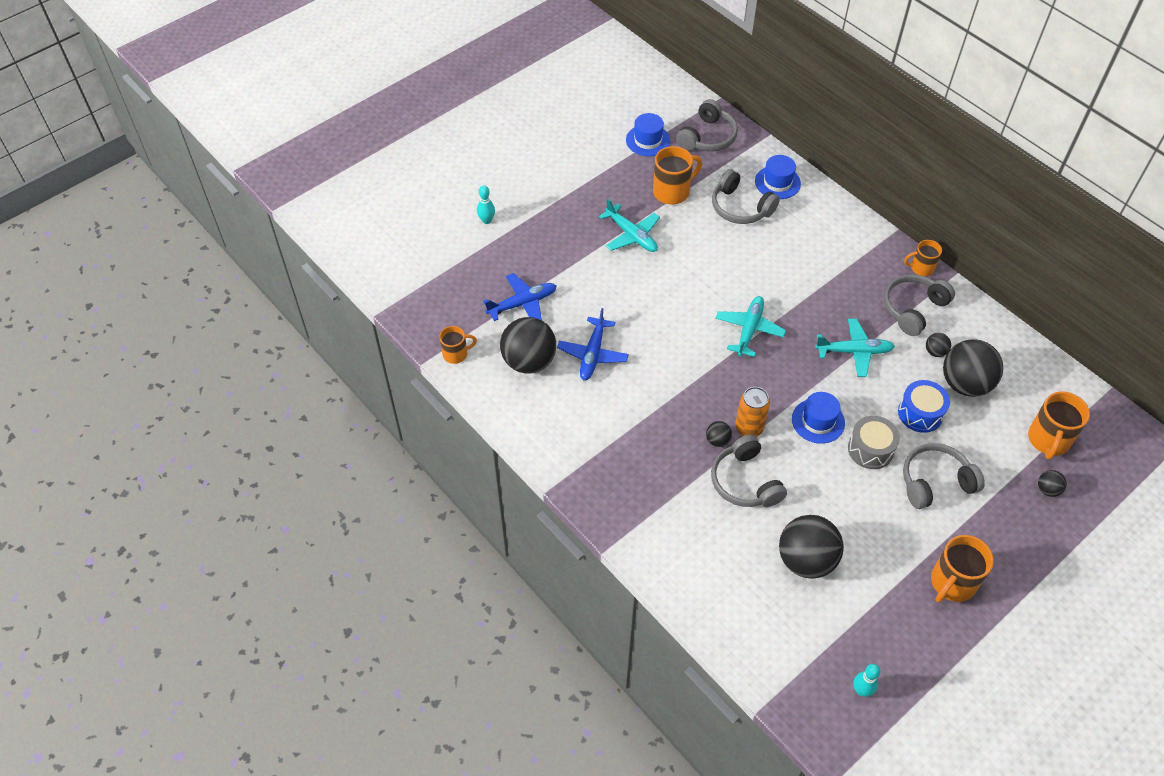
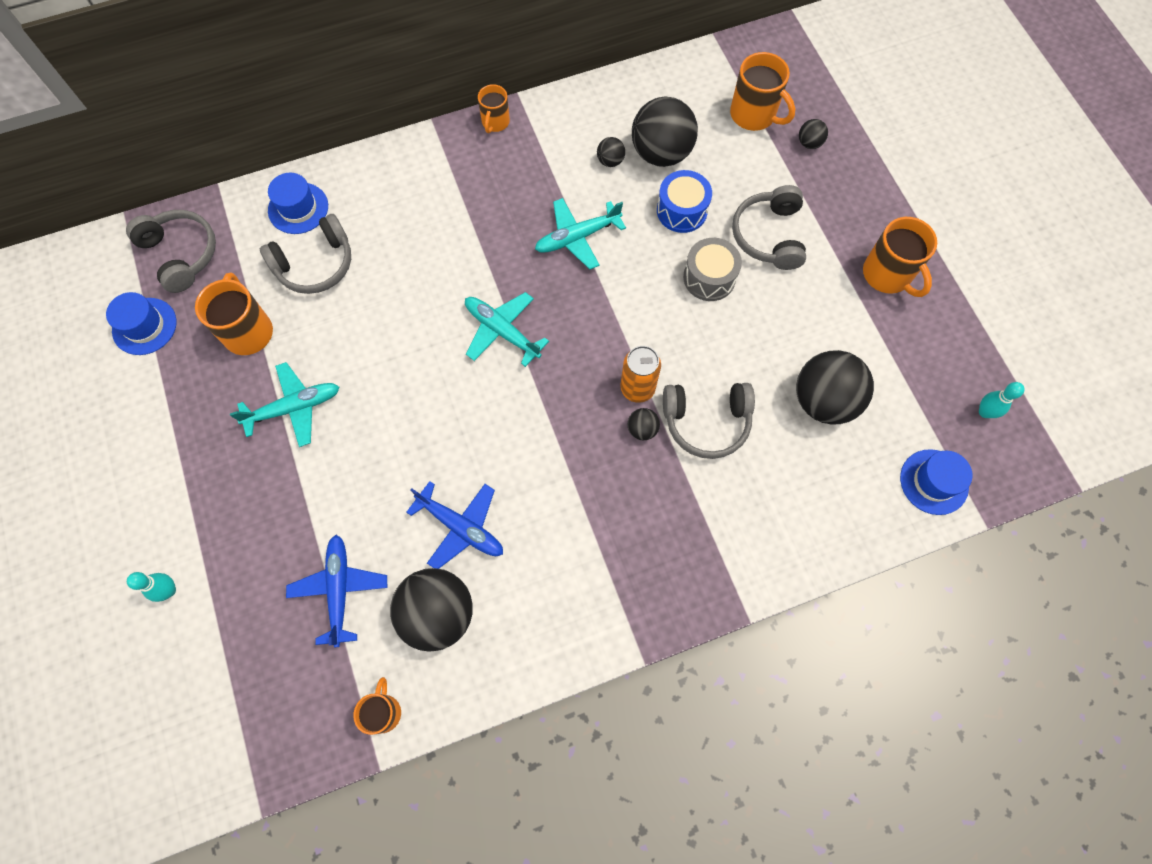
camera: 70 degrees left, 15 degrees up
blue hat [792,392,845,444] -> blue hat moved to [900,449,973,515]
turquoise plane [815,319,895,377] -> turquoise plane turned 135 degrees counterclockwise [535,198,626,269]
grey headphones [884,274,955,336] -> none

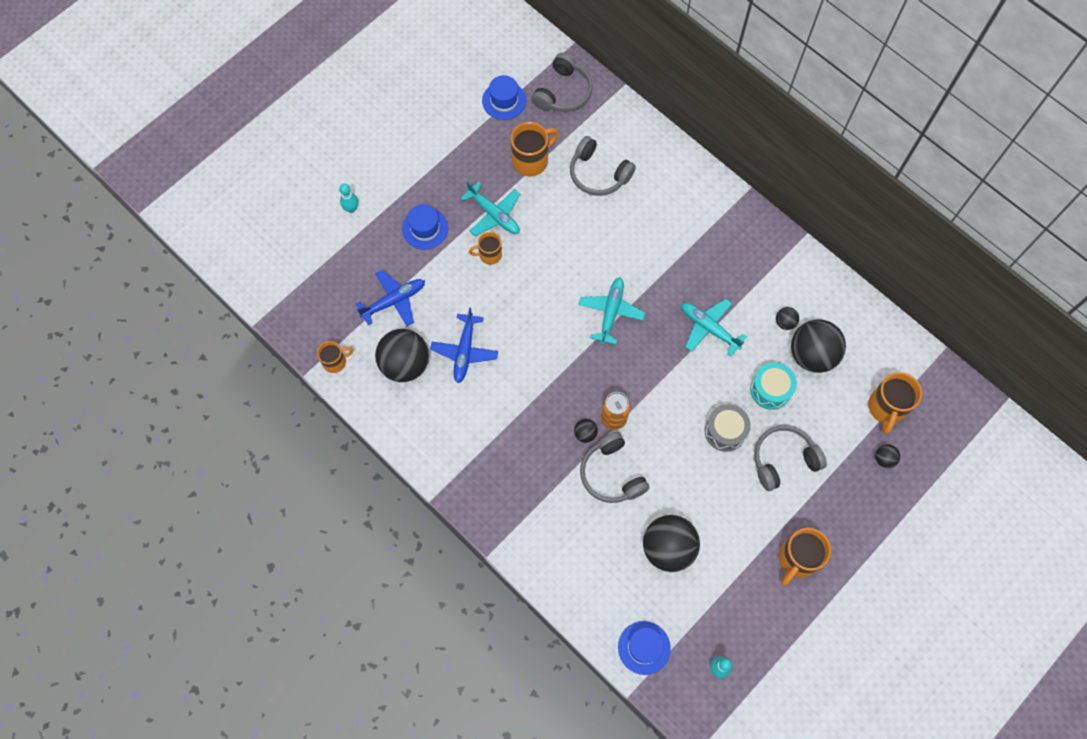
camera: 65 degrees right, 0 degrees up
blue hat [268,173,328,234] -> blue hat moved to [402,204,448,250]
orange mug [478,84,510,133] -> orange mug moved to [469,232,502,265]
blue drum [657,170,712,233] -> turquoise drum [750,362,797,410]

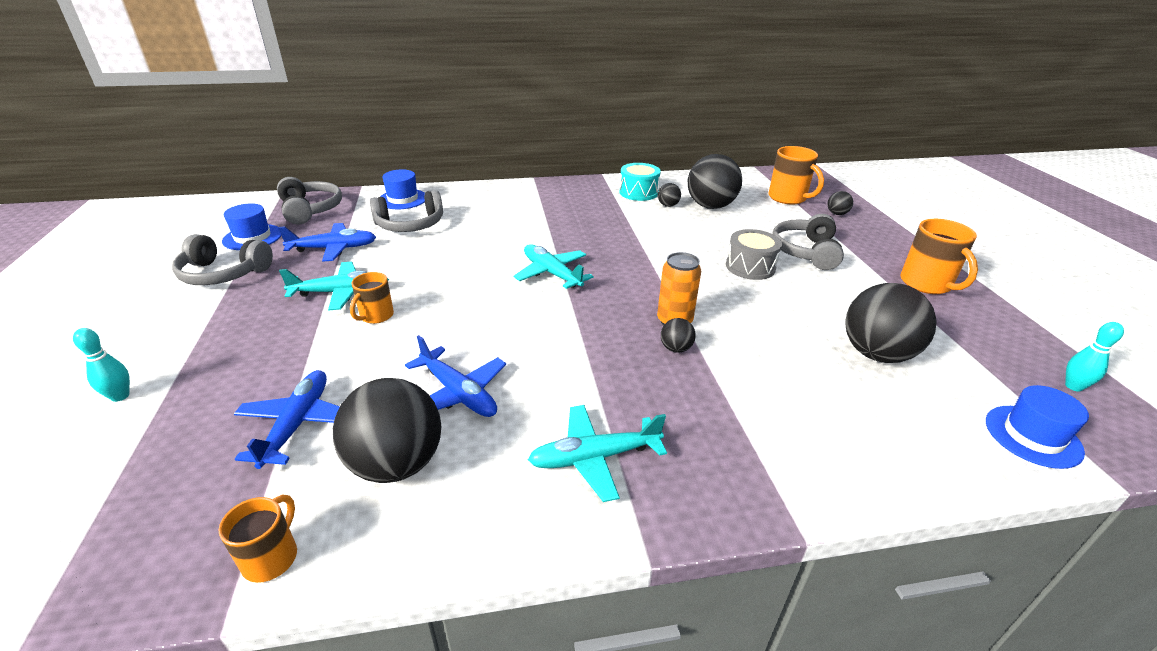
camera: 55 degrees left, 35 degrees down
blue hat [402,204,448,250] -> blue hat moved to [380,169,425,209]
orange mug [511,122,558,176] -> blue plane [278,223,376,262]
grey headphones [580,432,650,503] -> grey headphones moved to [172,234,273,285]
turquoise plane [681,299,747,356] -> turquoise plane moved to [528,405,667,502]
turquoise drum [750,362,797,410] -> turquoise drum moved to [619,163,661,201]

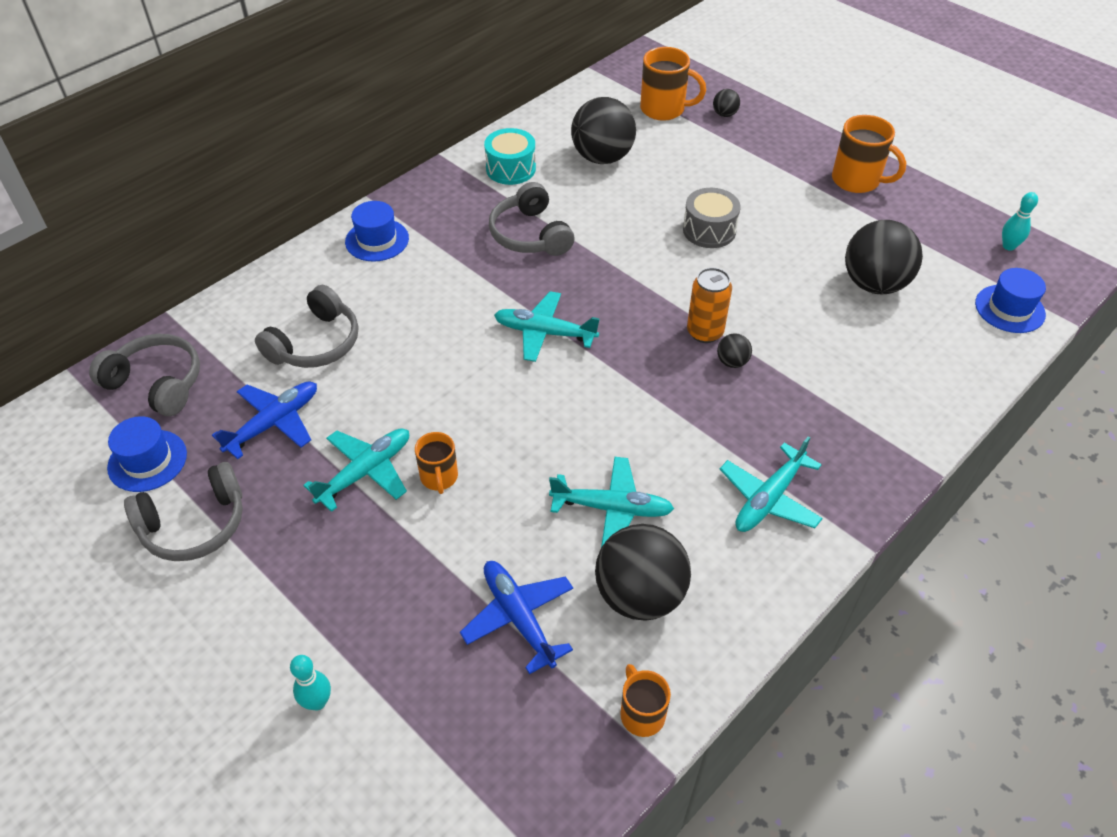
camera: 35 degrees left, 15 degrees up
blue hat [380,169,425,209] -> blue hat moved to [345,201,409,262]
blue plane [405,335,506,417] -> turquoise plane [549,457,674,547]
black ball [658,183,681,207] -> none
grey headphones [772,214,844,270] -> grey headphones moved to [489,182,574,256]

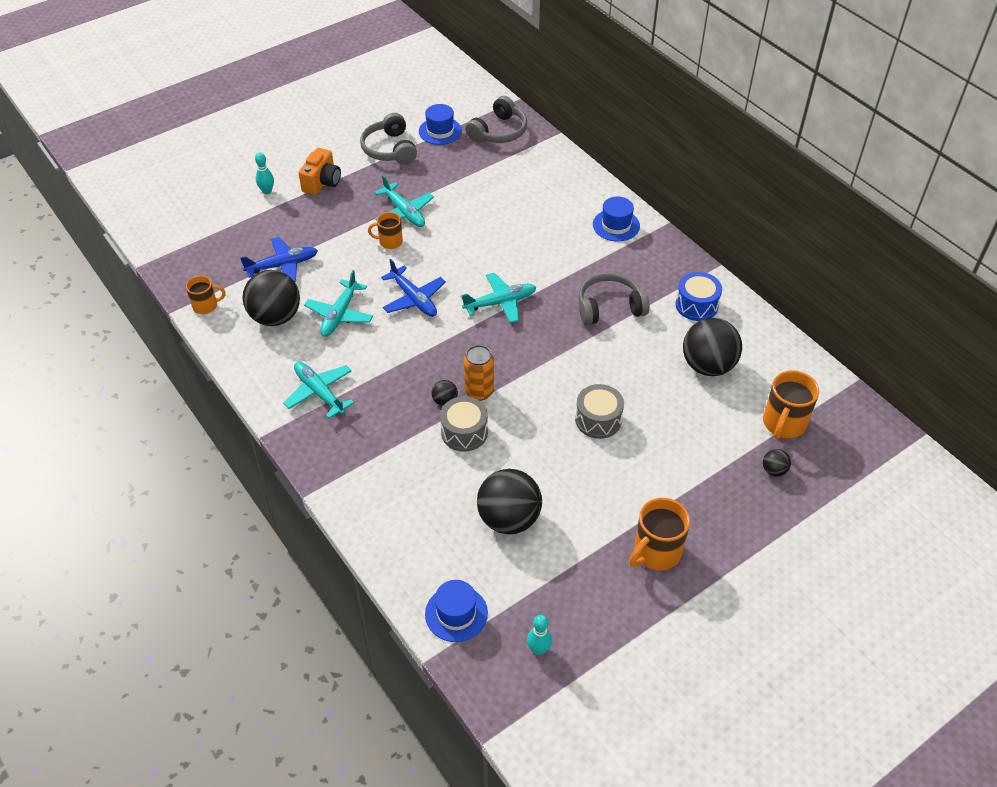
camera: 100 degrees right, 0 degrees up
blue plane [212,382,317,459] -> blue plane moved to [381,259,446,317]
grey headphones [255,285,358,368] -> none
turquoise drum [484,128,536,185] -> blue drum [675,272,722,321]
turquoise plane [494,291,600,362] -> turquoise plane turned 45 degrees clockwise [461,273,537,323]
none -> orange camera [298,148,341,195]
none -> grey drum [440,396,488,452]

